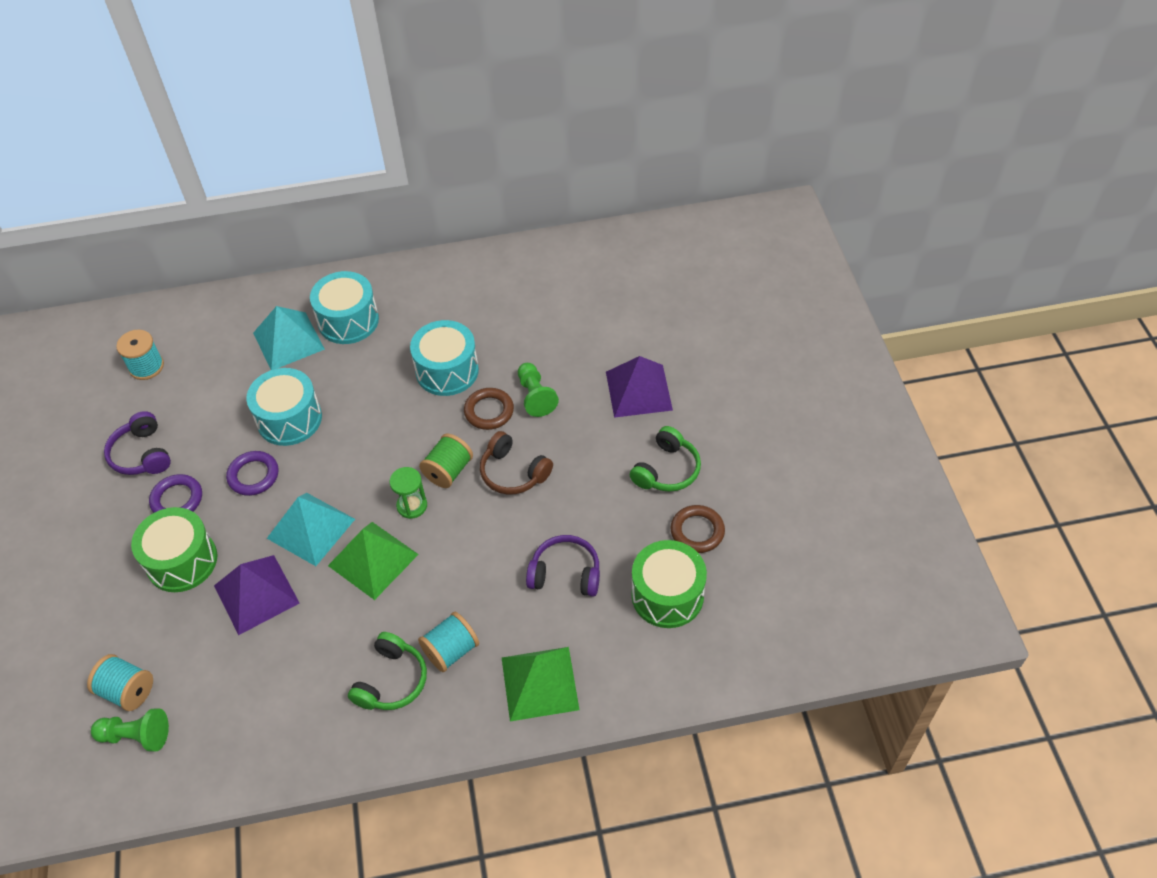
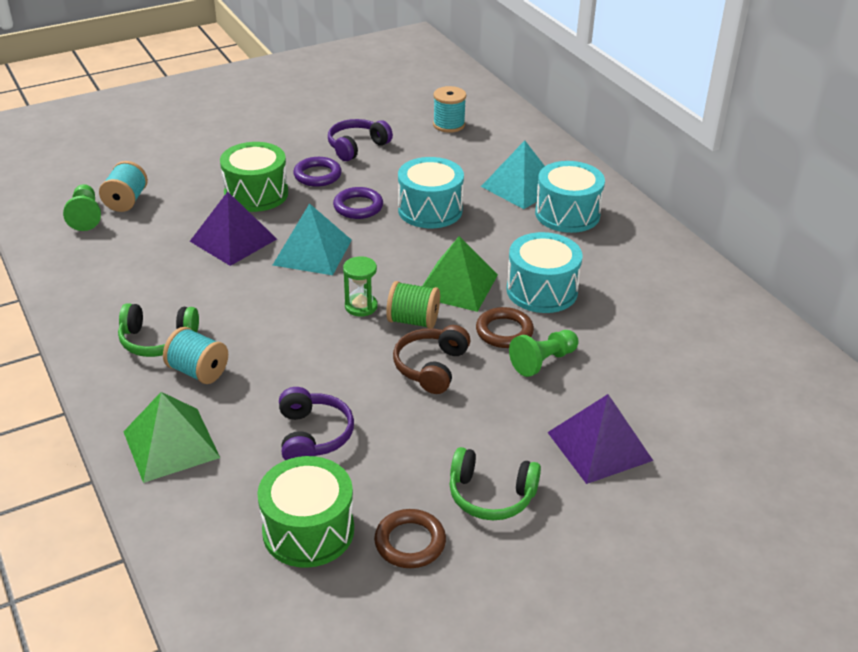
camera: 70 degrees right, 15 degrees down
green pyramid [328,522,419,600] -> green pyramid moved to [423,236,498,312]

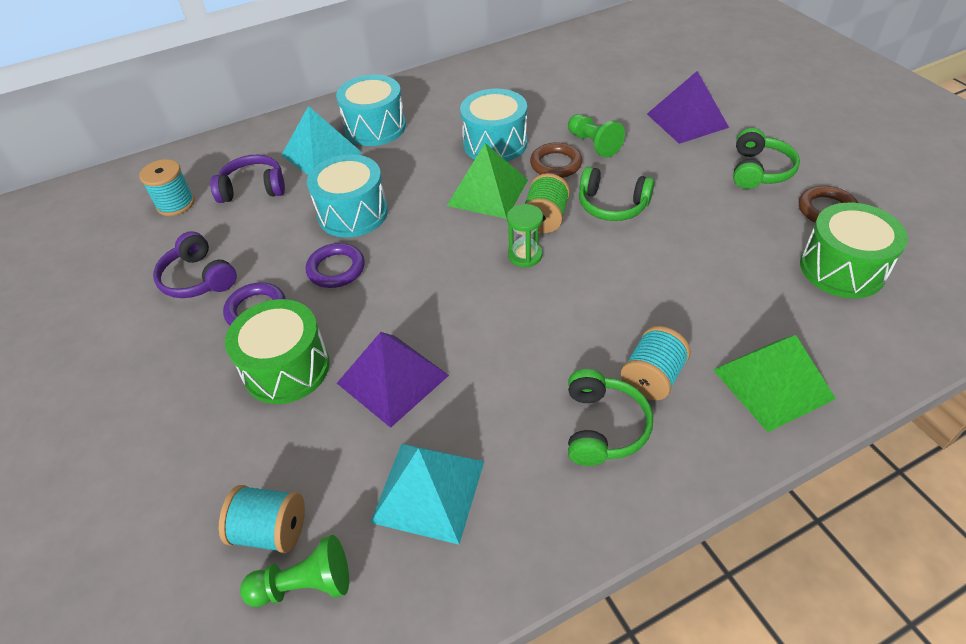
camera: 85 degrees left, 10 degrees up
turquoise pyramid [273,203,352,275] -> turquoise pyramid moved to [370,443,484,545]
purple headphones [279,387,354,460] -> purple headphones moved to [210,155,285,203]
brown headphones [393,325,470,394] -> green headphones [579,166,655,221]

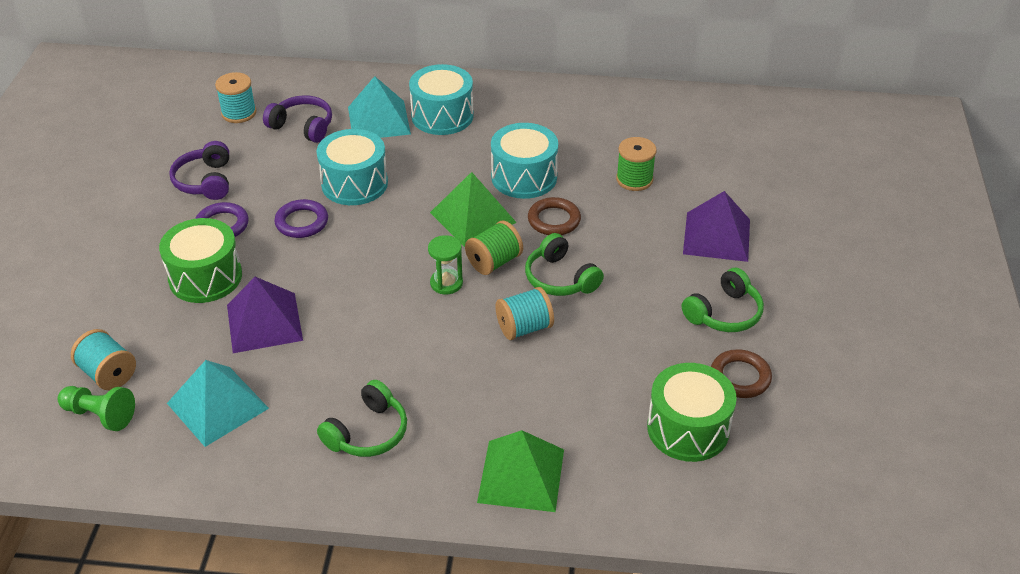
camera: 30 degrees right, 5 degrees down
green pawn [568,114,625,158] -> none
turquoise spool [621,326,691,400] -> turquoise spool moved to [496,287,554,340]
none -> green spool [616,137,657,191]

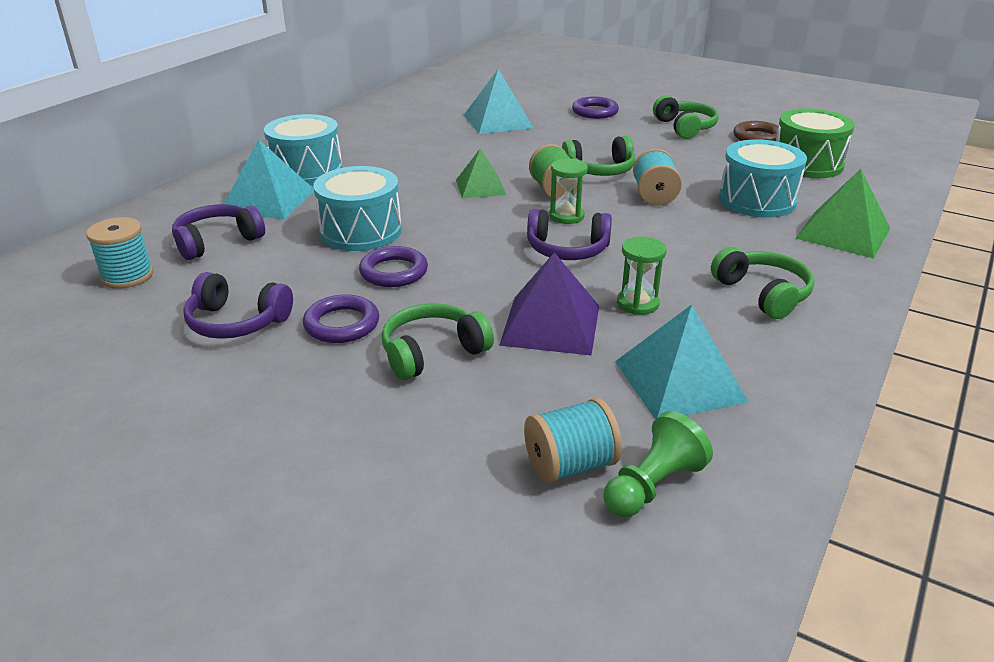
camera: 65 degrees left, 10 degrees down
green drum [159,218,242,303] -> green headphones [382,303,494,380]
green pyramid [430,172,517,247] -> green pyramid [456,148,506,198], size x0.66
turquoise drum [491,123,558,199] -> turquoise drum moved to [719,139,807,218]
brown ring [528,197,581,235] -> none
green spool [616,137,657,191] -> turquoise pyramid [464,69,534,134]
purple pyramid [683,191,750,262] -> purple ring [572,96,619,119]
none -> purple headphones [527,209,612,260]
none -> green hourglass [617,237,666,315]

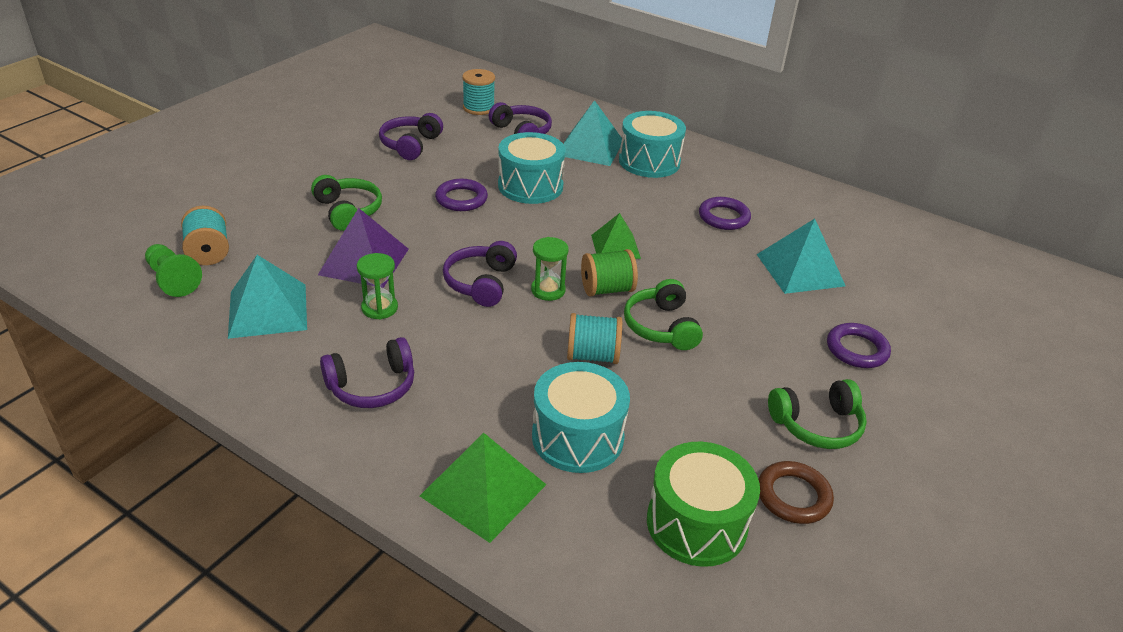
camera: 90 degrees right, 5 degrees up
purple ring [303,294,379,343] -> purple ring moved to [699,197,751,230]
green headphones [711,247,814,319] -> purple headphones [320,337,414,408]

